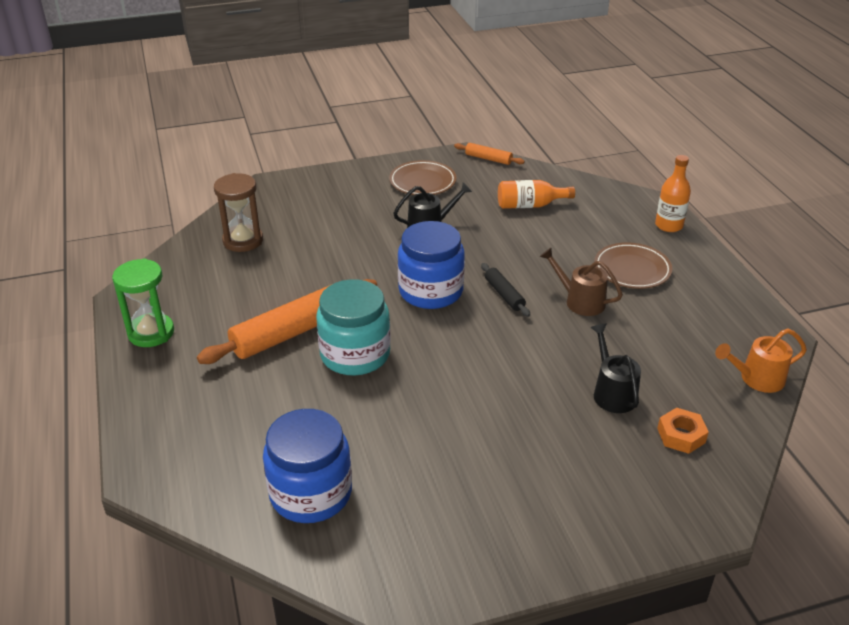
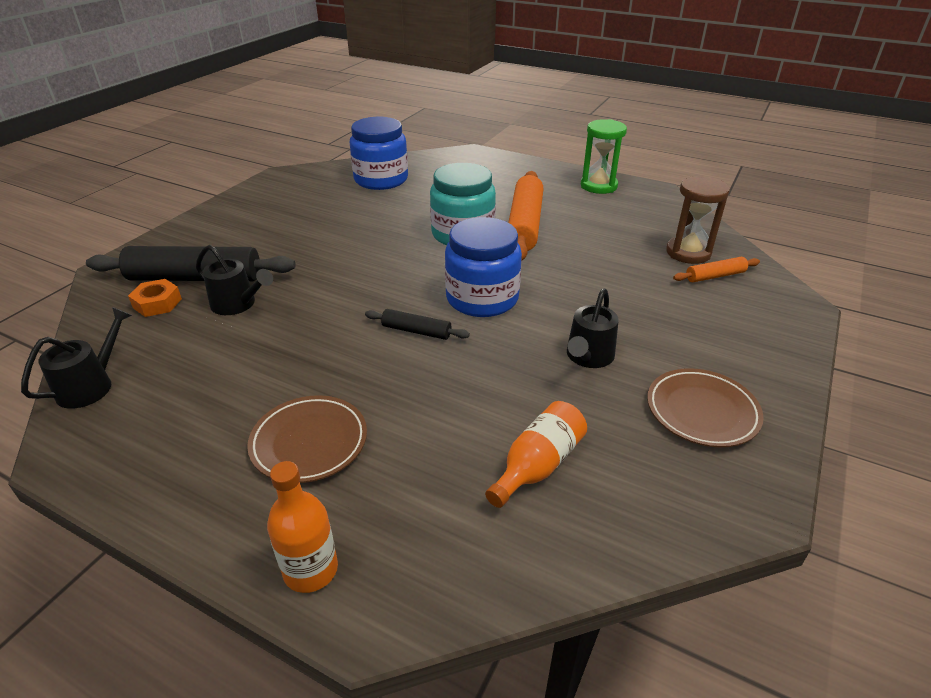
camera: 135 degrees right, 0 degrees up
orange rolling pin [454,143,525,165] -> orange rolling pin moved to [673,257,760,282]
brown watering can [540,247,623,316] -> none
orange watering can [715,329,807,393] -> black watering can [21,307,132,409]
none -> black rolling pin [86,246,295,281]

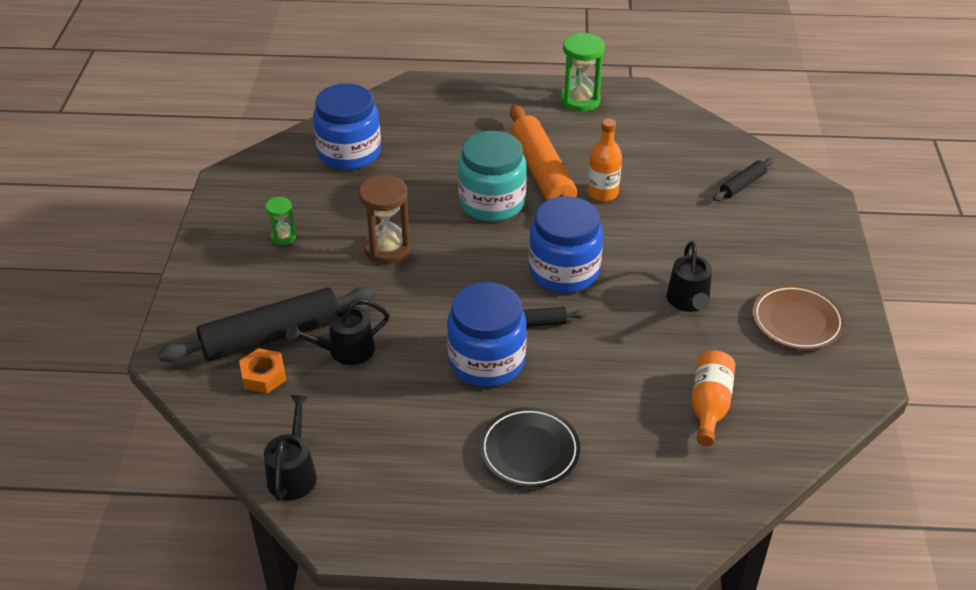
camera: 25 degrees left, 5 degrees up
black watering can [196,245,273,315] -> black watering can turned 150 degrees clockwise [286,298,389,365]
brown plate [247,395,367,483] -> black plate [480,407,580,488]
orange bottle [267,461,338,593] -> orange bottle moved to [587,118,622,202]
brown hourglass [666,175,730,264] -> brown hourglass moved to [359,175,411,264]
orange rolling pin [673,257,760,282] -> black rolling pin [713,158,774,201]
none -> green hourglass [265,197,296,245]
none -> blue jar [447,282,527,387]

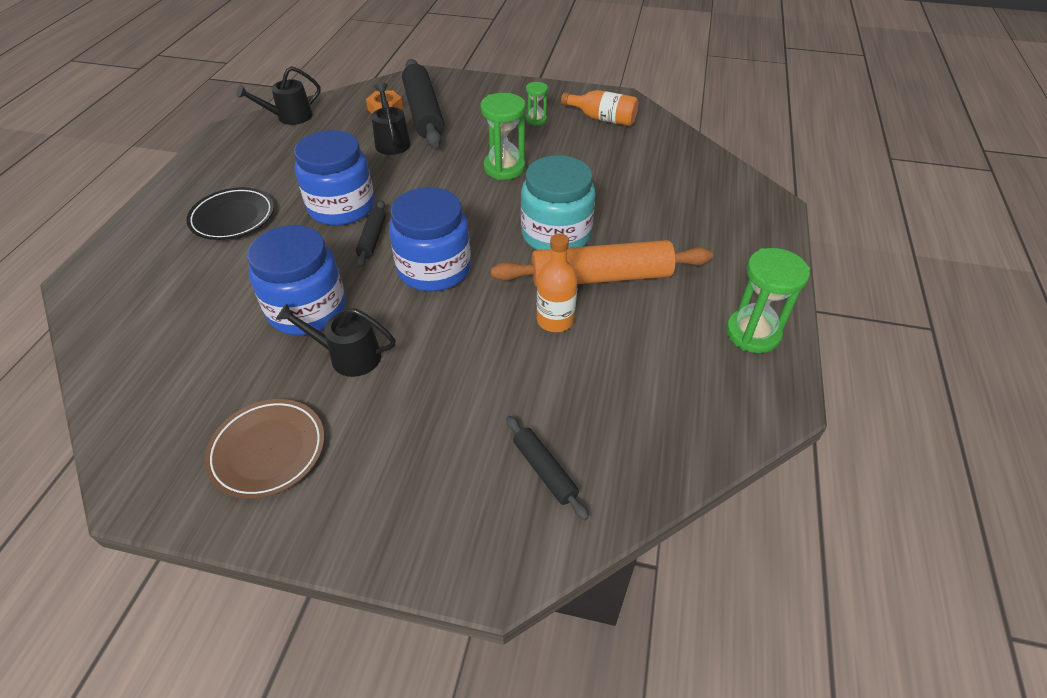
camera: 100 degrees right, 5 degrees up
black watering can [264,395,317,500] -> black watering can turned 135 degrees clockwise [236,66,321,125]
blue jar [313,83,381,170] -> blue jar moved to [247,225,346,335]
brown hourglass [359,175,411,264] -> green hourglass [480,93,526,180]
orange bottle [692,351,736,446] -> orange bottle moved to [561,90,638,126]

